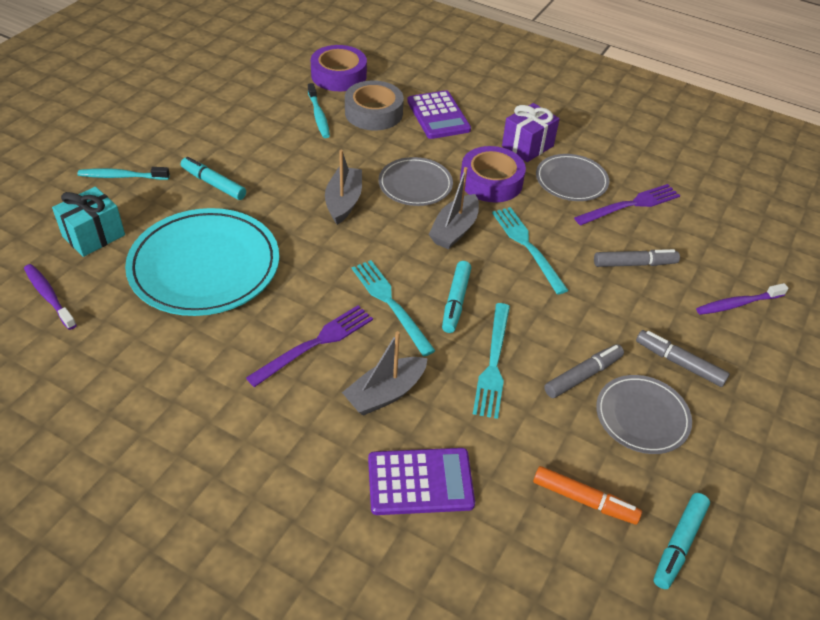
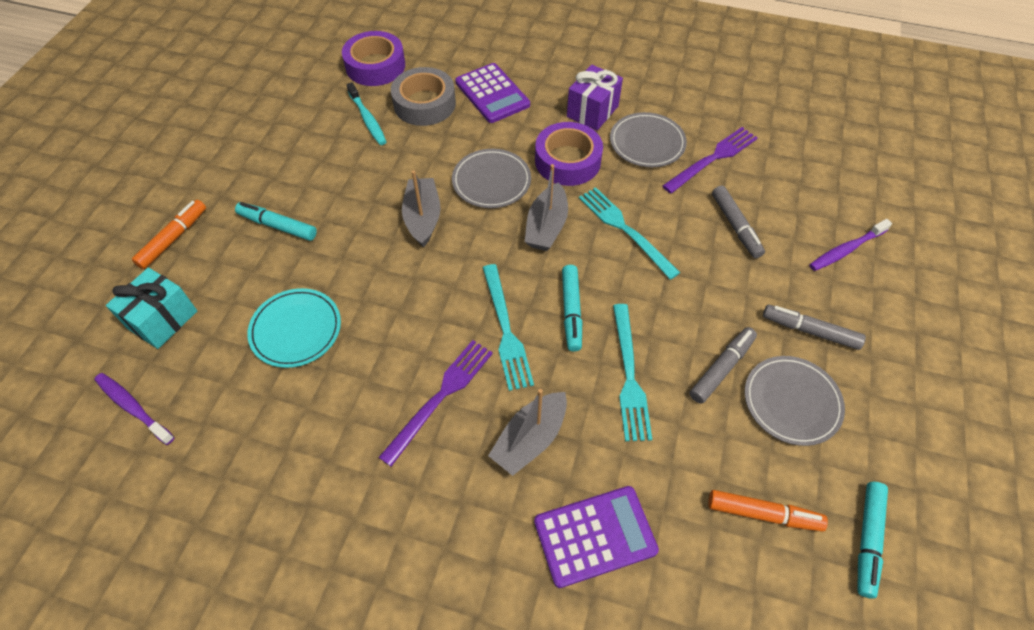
camera: 10 degrees left, 10 degrees up
turquoise toothbrush [77,167,170,180] -> orange marker [132,200,206,269]
turquoise plate [125,208,279,316] -> turquoise plate [247,288,341,368], size x0.56
turquoise fork [352,260,436,356] -> turquoise fork turned 150 degrees counterclockwise [482,264,534,391]
grey marker [594,249,680,267] -> grey marker turned 90 degrees clockwise [712,186,765,258]

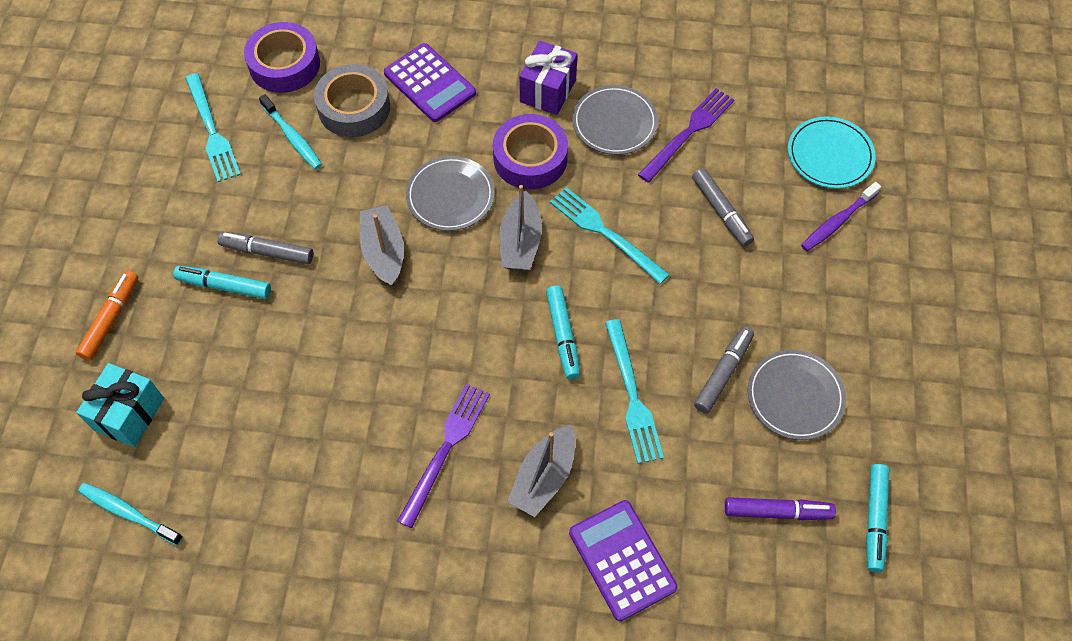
camera: 10 degrees left, 5 degrees up
purple toothbrush [94,373,175,445] -> turquoise toothbrush [78,483,183,546]
turquoise plate [247,288,341,368] -> turquoise plate moved to [788,116,876,189]
turquoise fork [482,264,534,391] -> turquoise fork moved to [185,73,241,182]
purple calculator [534,486,659,588] -> purple calculator turned 90 degrees counterclockwise [569,500,678,621]
orange marker [708,490,828,532] -> purple marker [725,497,836,520]
grey marker [763,305,866,350] -> grey marker moved to [218,232,313,264]

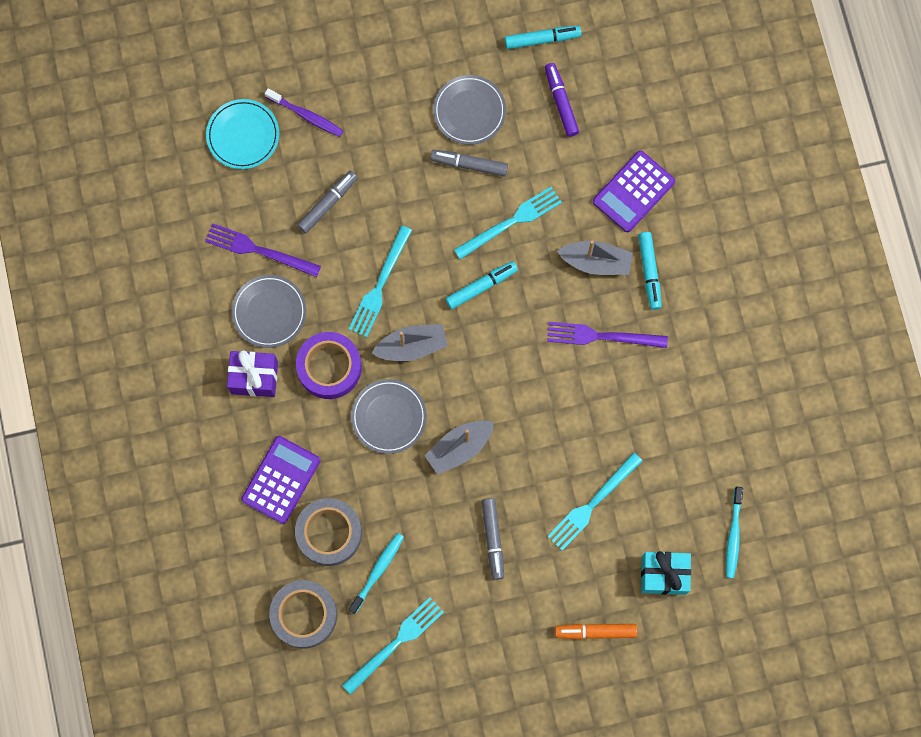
camera: 110 degrees left, 15 degrees up
turquoise marker [173,266,271,299] -> turquoise marker moved to [638,232,662,310]
purple tape [244,22,320,93] -> grey tape [269,580,337,648]
none -> turquoise fork [547,452,642,550]

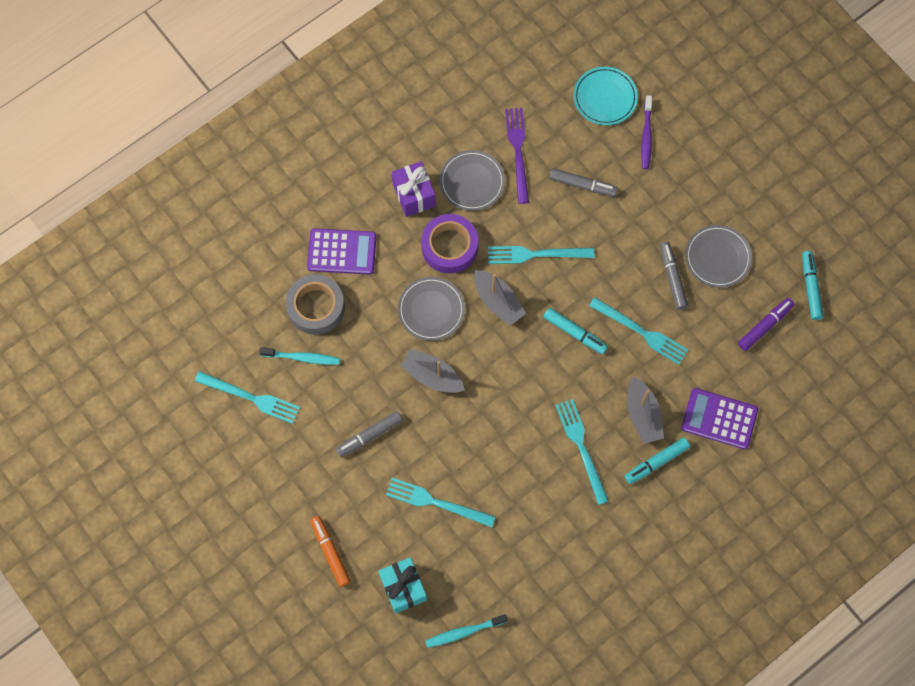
camera: 65 degrees right, 5 degrees down
grey tape [269,580,337,648] -> none
turquoise marker [505,26,581,49] -> turquoise marker turned 150 degrees counterclockwise [802,251,823,320]
purple fork [547,322,668,348] -> turquoise fork [555,399,609,505]

